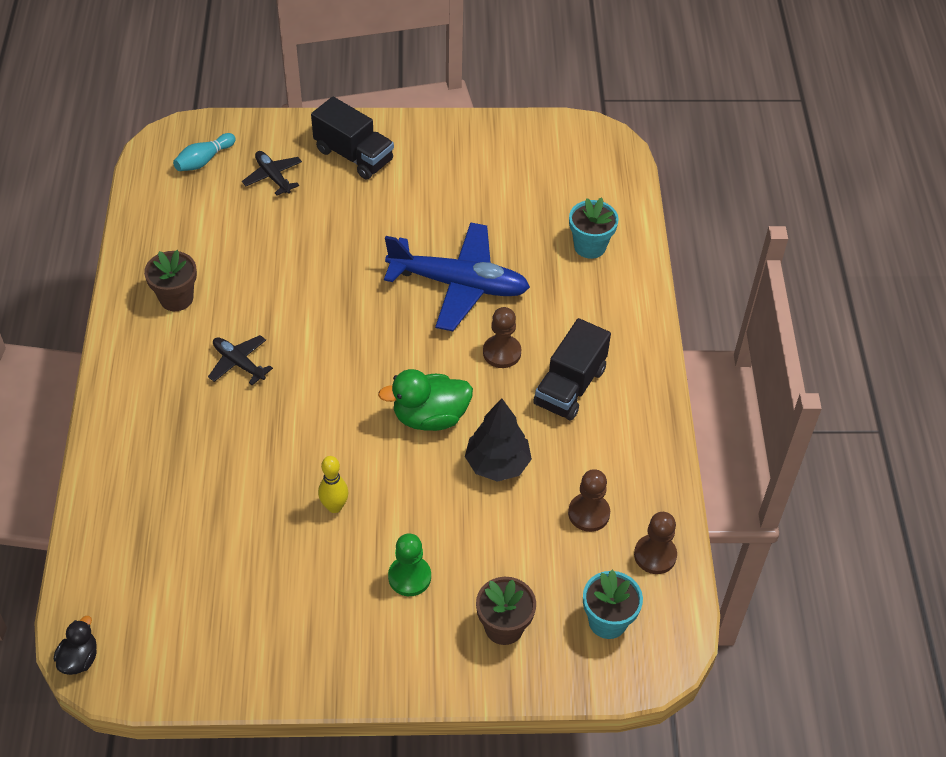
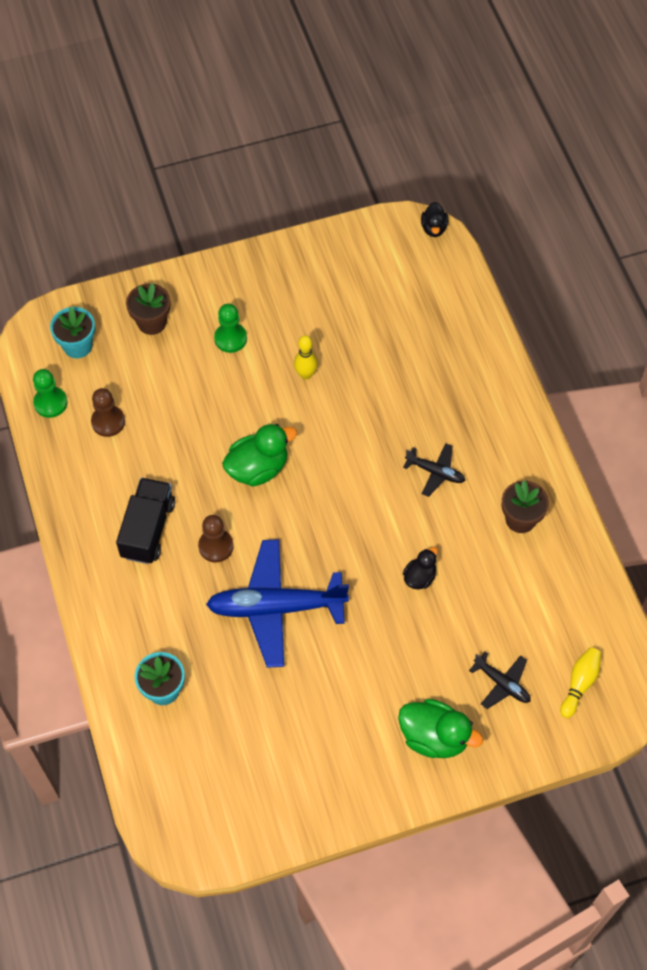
camera: 165 degrees right, 10 degrees up
turquoise bowling pin [173,133,236,171] -> yellow bowling pin [560,647,601,718]
black truck [311,97,394,179] -> green duck [398,699,483,758]
black tree [465,398,532,482] -> none
brown pawn [634,512,677,574] -> green pawn [33,369,67,418]
none -> black duck [403,547,438,589]

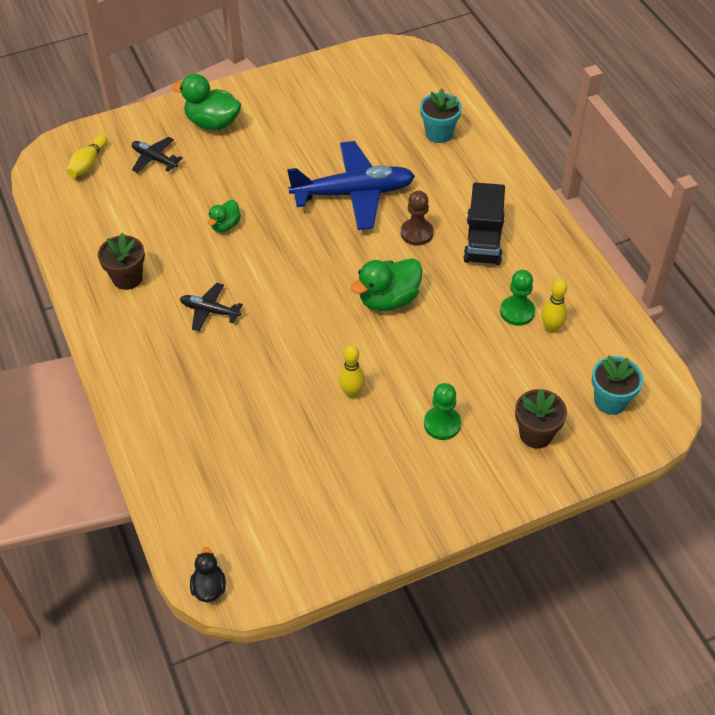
camera: 175 degrees right, 10 degrees down
green pawn [33,369,67,418] -> green pawn moved to [500,270,535,326]
brown pawn [91,388,125,437] -> yellow bowling pin [541,279,567,333]
black duck [403,547,438,589] -> green duck [208,200,241,232]

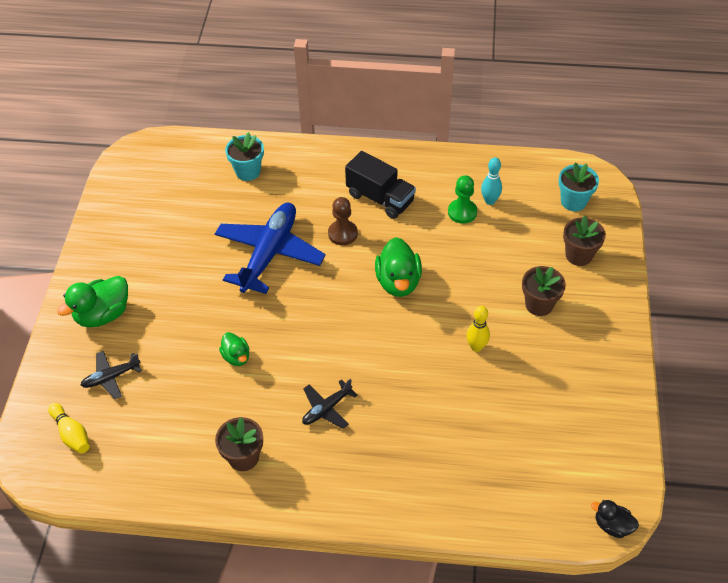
camera: 60 degrees left, 0 degrees up
green pawn [424,383,461,440] -> brown flower pot [522,266,566,316]
yellow bowling pin [541,279,567,333] -> turquoise bowling pin [481,157,502,205]

